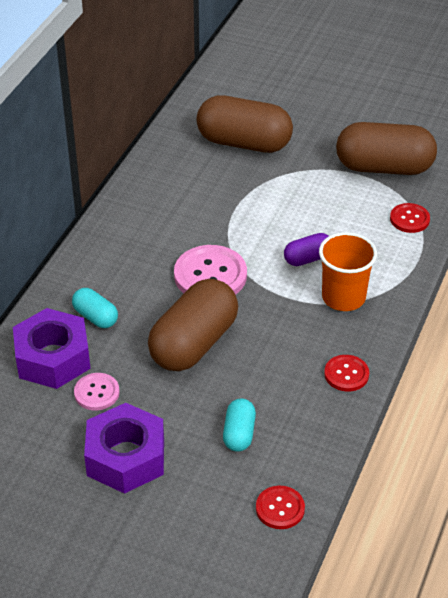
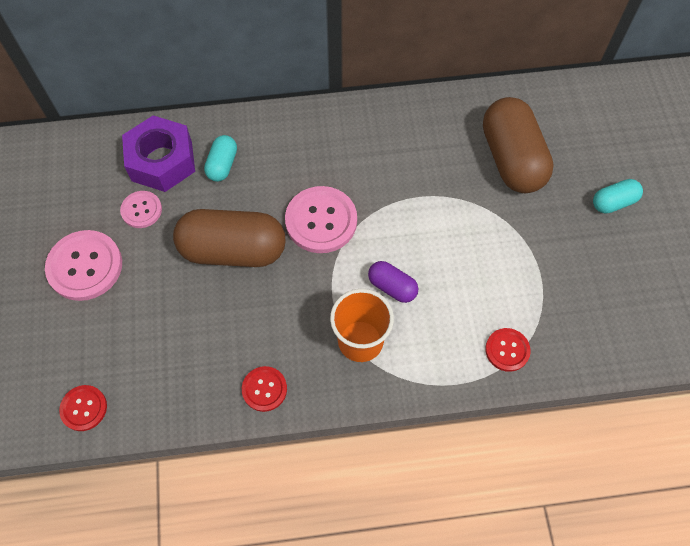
camera: 60 degrees right, 20 degrees up
purple nut [84,403,164,494] -> pink button [45,230,122,301]
turquoise capsule [223,398,256,452] -> turquoise capsule moved to [593,179,643,214]
brown capsule [336,122,437,175] -> none

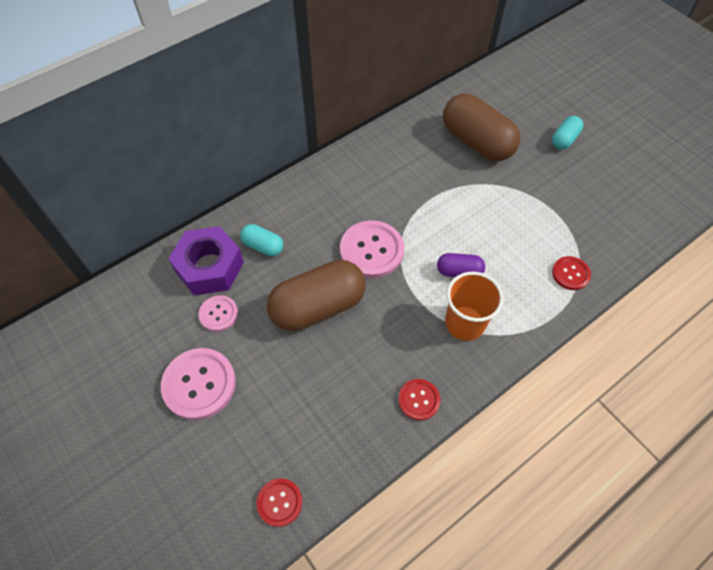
camera: 30 degrees left, 5 degrees down
turquoise capsule [204,135,237,182] -> turquoise capsule turned 45 degrees counterclockwise [240,224,283,256]

